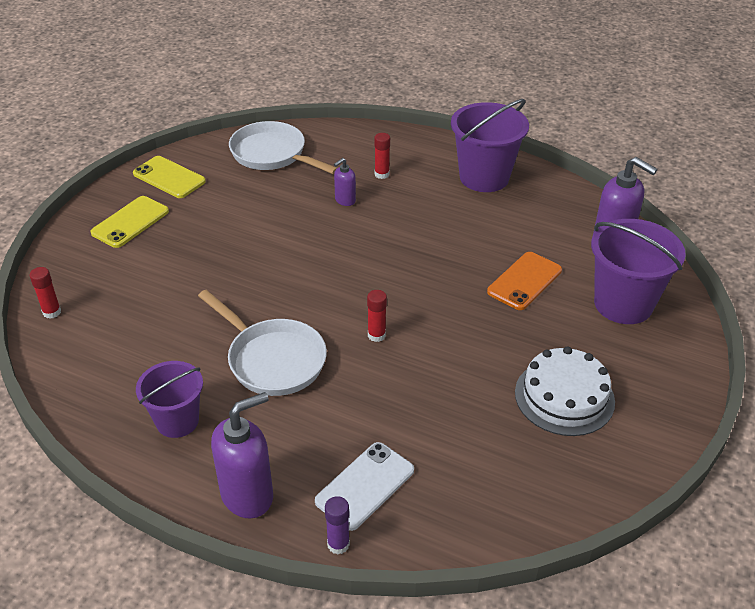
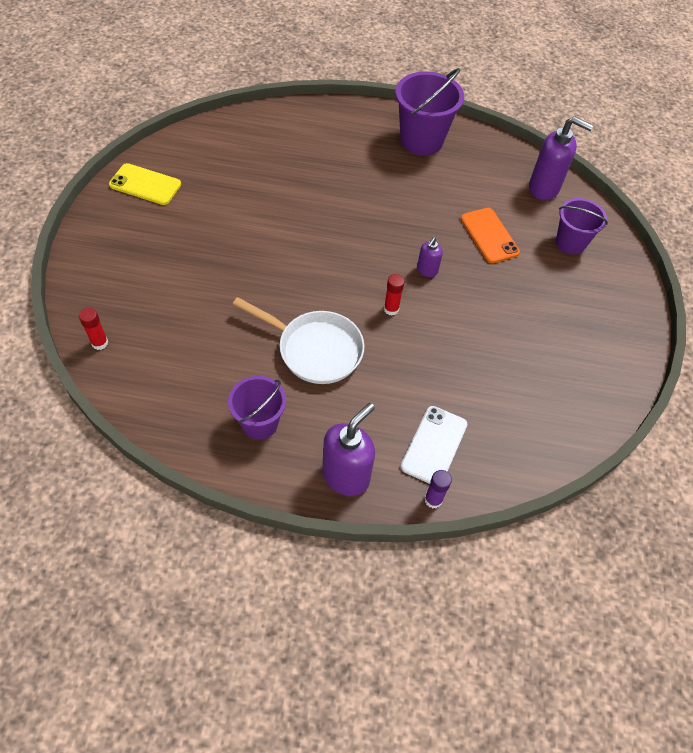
camera: 20 degrees left, 15 degrees up
yellow phone [90,196,169,248] -> none
white pan [229,121,337,174] -> none
purple soap dispenser [334,158,356,206] -> purple soap dispenser moved to [417,237,443,277]
red glue stick [374,133,390,179] -> none
orange phone [487,252,562,310] -> orange phone turned 45 degrees counterclockwise [461,208,520,263]
white cake [515,346,615,436] -> none
purple bucket [591,219,686,324] -> purple bucket [556,198,608,254], size x0.64

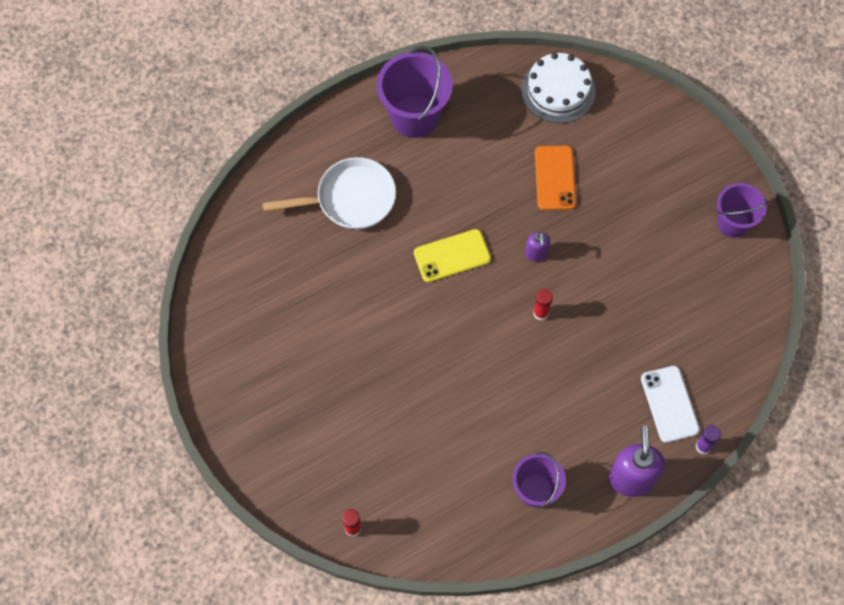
camera: 35 degrees left, 10 degrees up
yellow phone [109,163,181,205] -> yellow phone moved to [414,229,491,282]
white pan [232,297,364,384] -> white pan moved to [262,157,396,230]
orange phone [461,208,520,263] -> orange phone turned 60 degrees clockwise [535,146,576,210]
purple soap dispenser [529,116,593,200] -> white cake [521,53,596,123]
purple bucket [556,198,608,254] -> purple bucket moved to [717,183,768,238]

